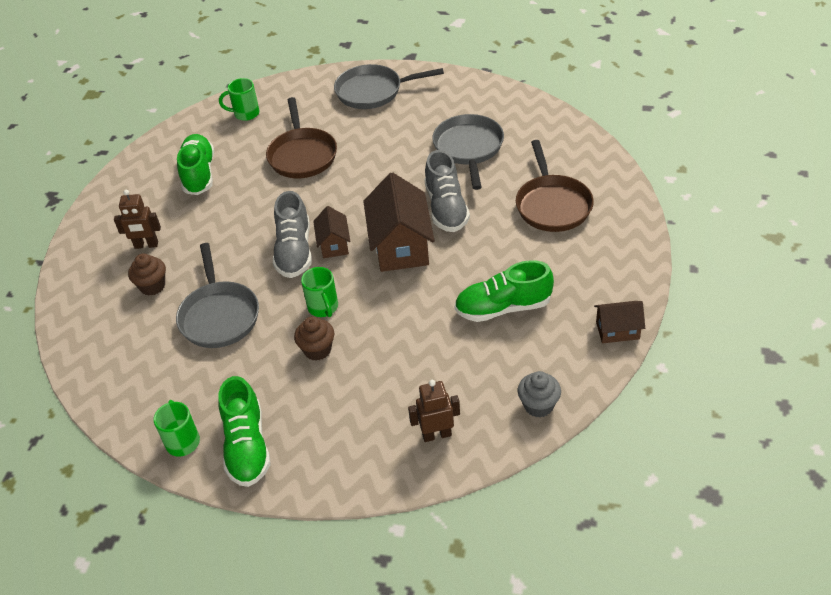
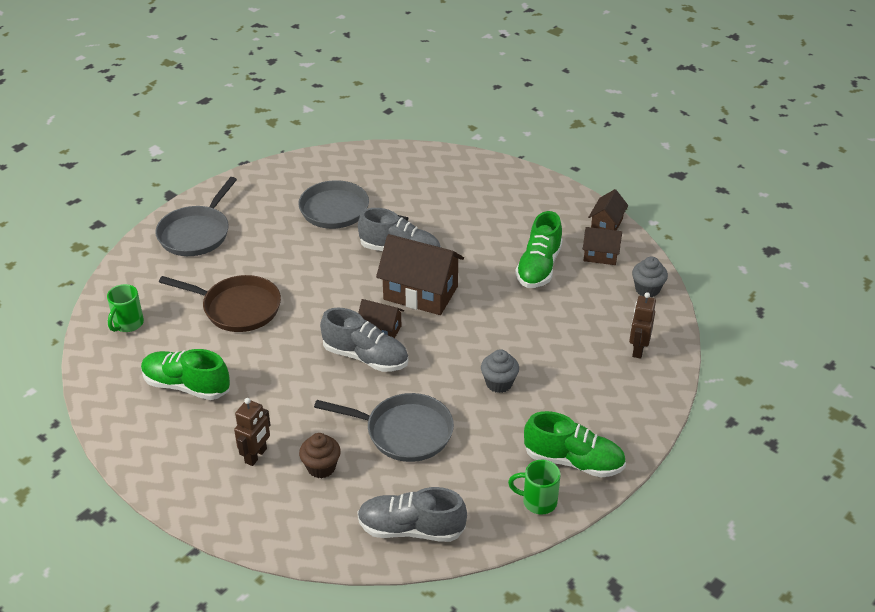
camera: 65 degrees left, 5 degrees down
brown cupcake [294,316,334,361] -> grey cupcake [481,349,519,393]
green mug [301,267,338,317] -> none
brown pan [516,140,594,232] -> none
none -> grey shoe [357,487,467,542]
none -> brown house [583,227,622,265]

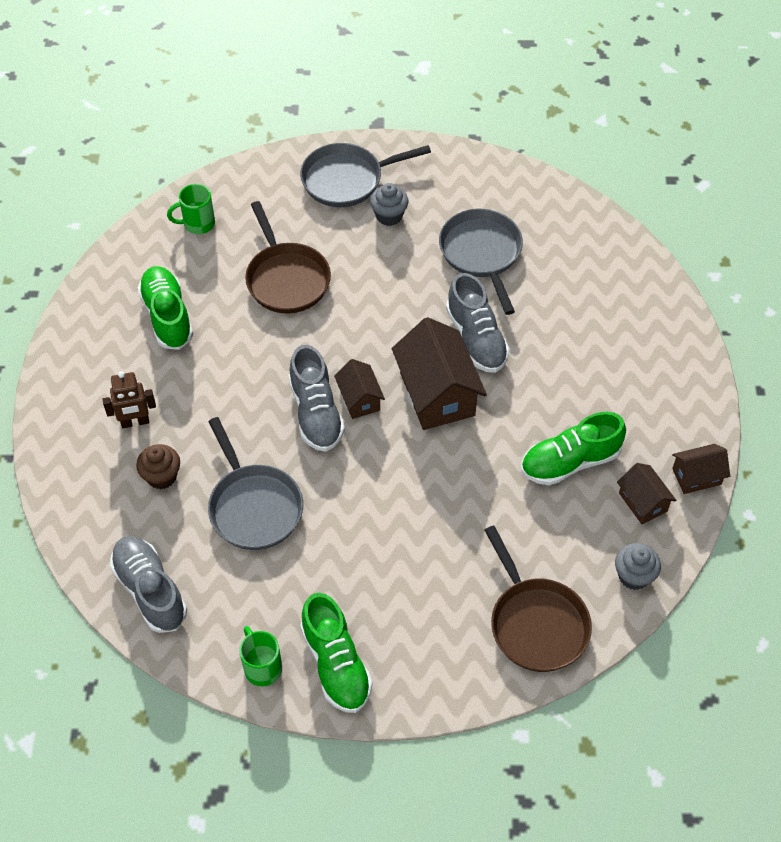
camera: 50 degrees right, 15 degrees up
grey cupcake [481,349,519,393] -> grey cupcake moved to [370,183,409,226]
brown robot [629,292,656,359] -> brown pan [485,525,592,672]

